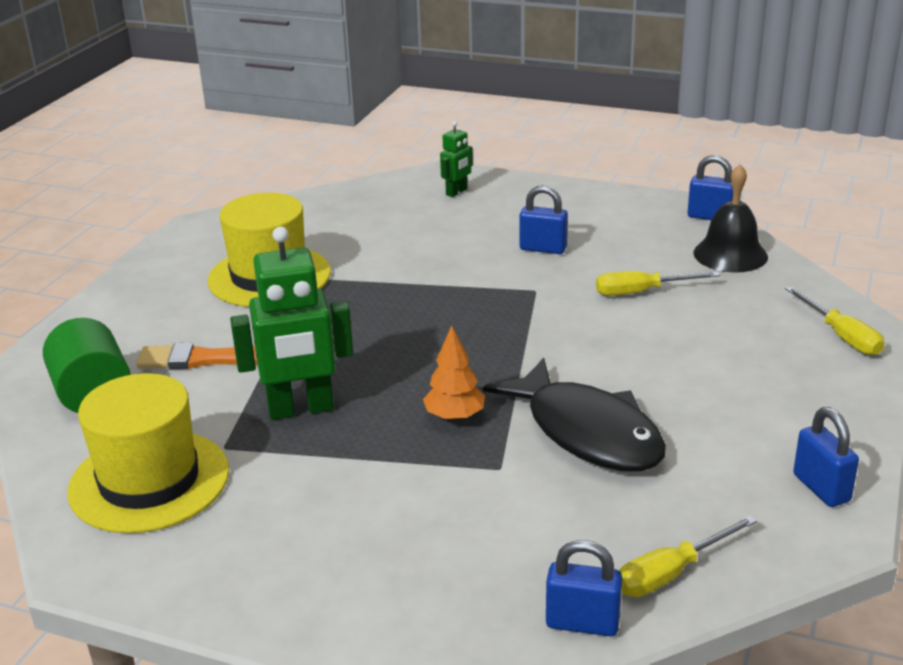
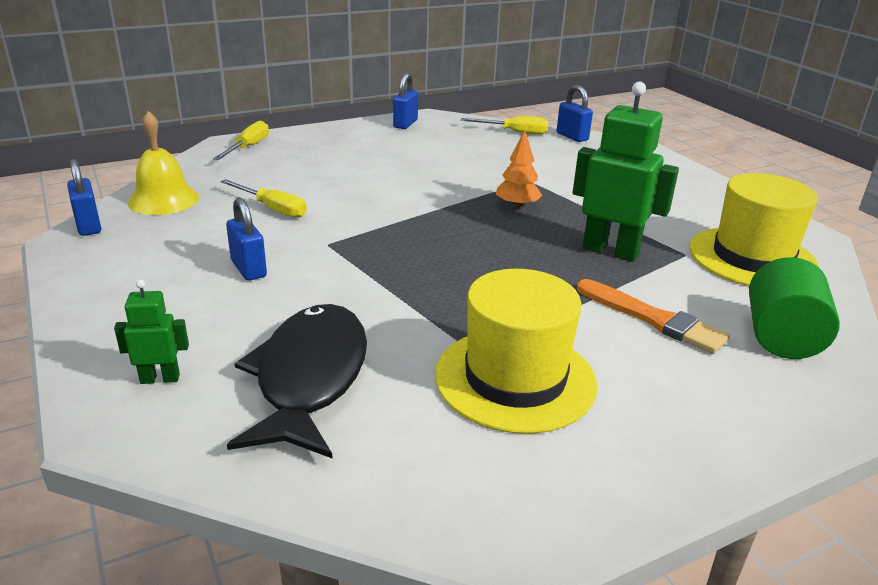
camera: 140 degrees left, 0 degrees up
black fish [483,358,666,472] -> black fish moved to [227,304,367,459]
black bell [693,164,768,273] -> yellow bell [128,111,199,215]

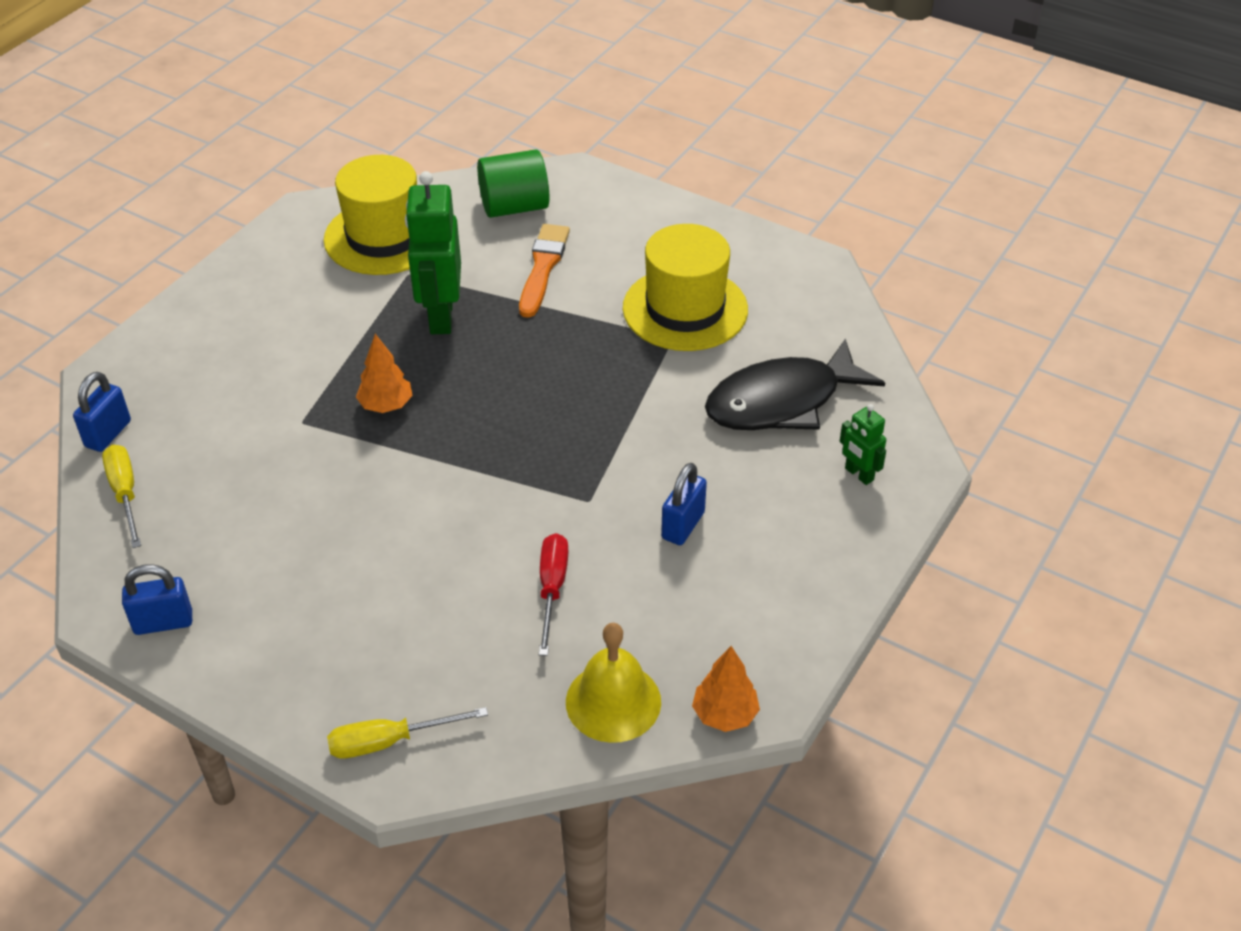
camera: 120 degrees left, 15 degrees up
blue padlock [67,159,101,236] -> orange tree [692,646,760,732]
yellow screwdriver [220,179,307,218] -> red screwdriver [539,533,569,656]

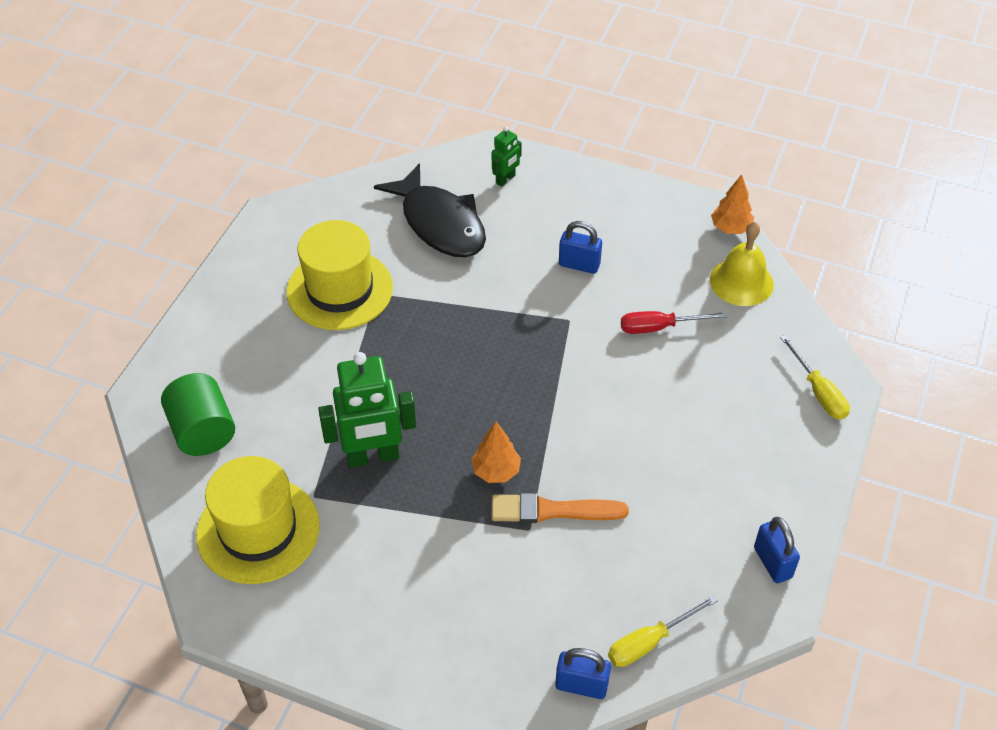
camera: 100 degrees left, 5 degrees up
orange brush [519,224,570,318] -> orange brush moved to [492,493,629,523]

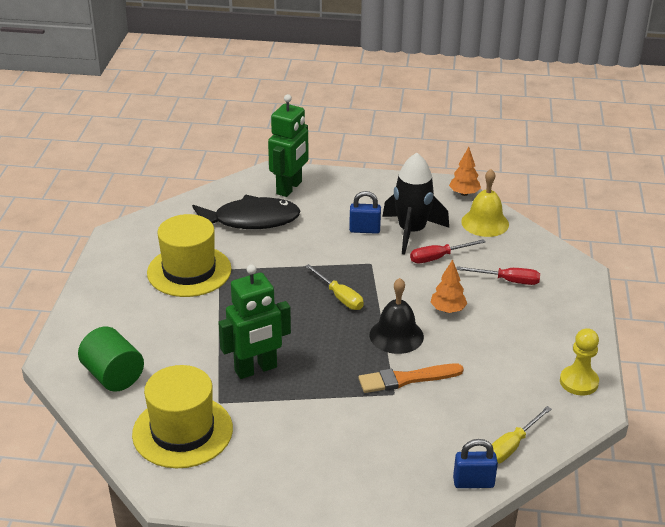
camera: 15 degrees left, 15 degrees down
black fish [374,163,486,257] -> black fish turned 45 degrees counterclockwise [192,195,300,229]
orange tree [471,422,521,483] -> orange tree moved to [430,259,467,313]
green robot [492,126,522,187] -> green robot [268,94,308,197], size x1.99
blue padlock [754,517,800,583] -> yellow pawn [560,328,599,396]
yellow screwdriver [780,335,850,420] -> yellow screwdriver moved to [305,264,364,310]
none -> black bell [370,278,424,354]
none -> black rocket [382,153,449,255]
none -> red screwdriver [456,266,540,285]

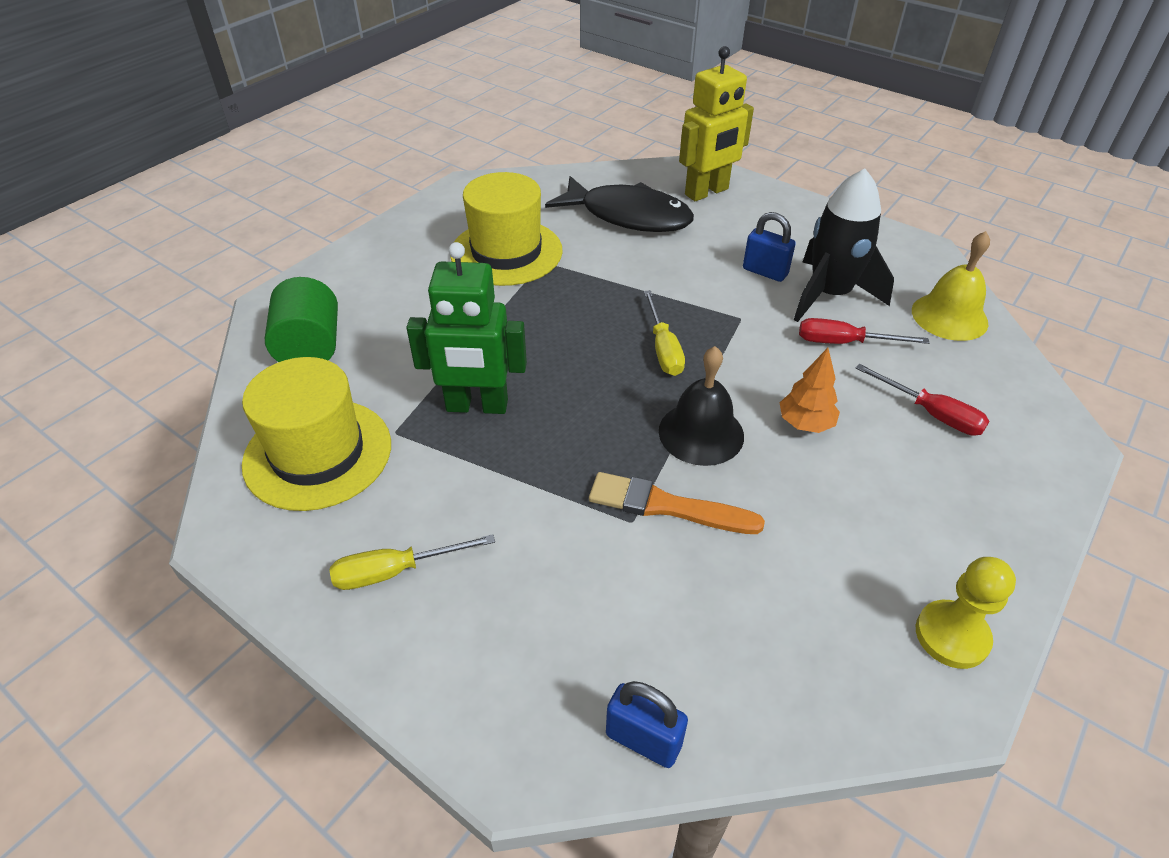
camera: 30 degrees right, 10 degrees up
green robot [268,94,308,197] -> yellow robot [679,46,754,201]
orange tree [449,147,481,196] -> none
yellow screwdriver [492,406,552,464] -> yellow screwdriver moved to [330,534,495,590]

